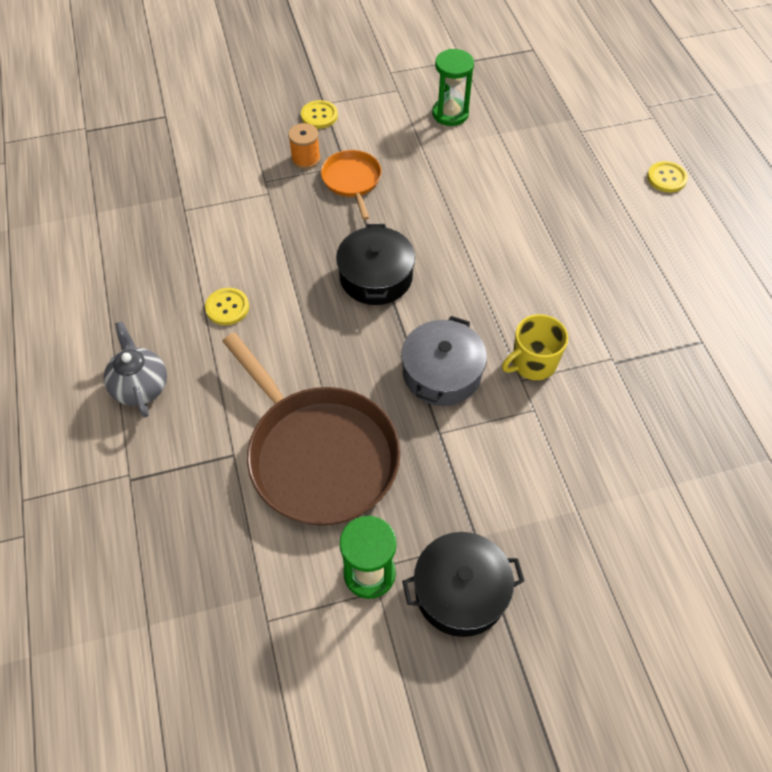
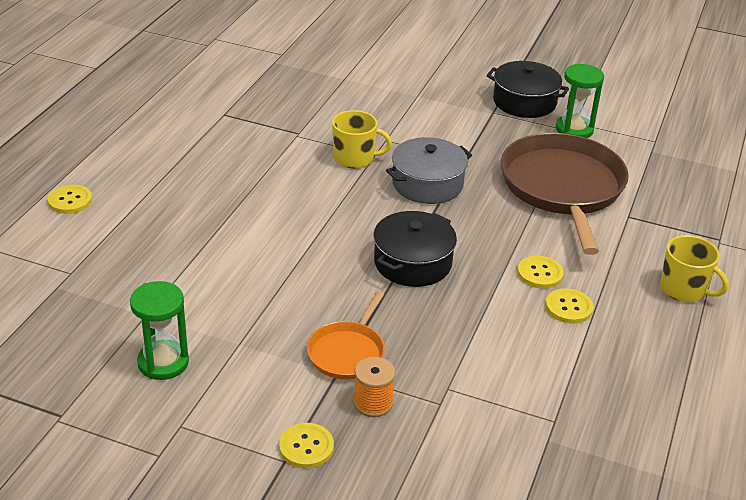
camera: 145 degrees left, 20 degrees down
grey teapot [104,321,167,417] -> yellow mug [660,235,729,302]
none -> yellow button [517,256,564,289]

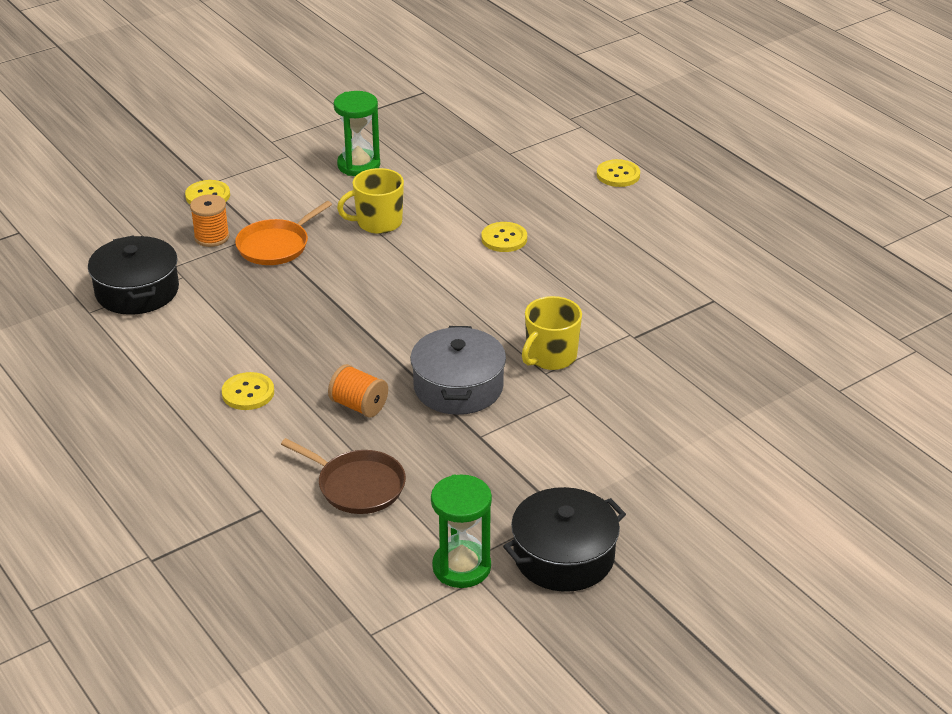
camera: 125 degrees right, 0 degrees up
orange pan [307,291,385,380] -> orange pan turned 105 degrees counterclockwise [235,201,332,265]
black pot [373,211,457,287] -> black pot moved to [88,235,179,315]
brown pan [501,133,629,255] -> brown pan [281,438,406,514], size x0.50
yellow button [546,288,593,324] -> yellow button moved to [481,222,527,252]
yellow mug [660,235,729,302] -> yellow mug moved to [337,168,404,234]
none -> orange spool [328,364,388,418]

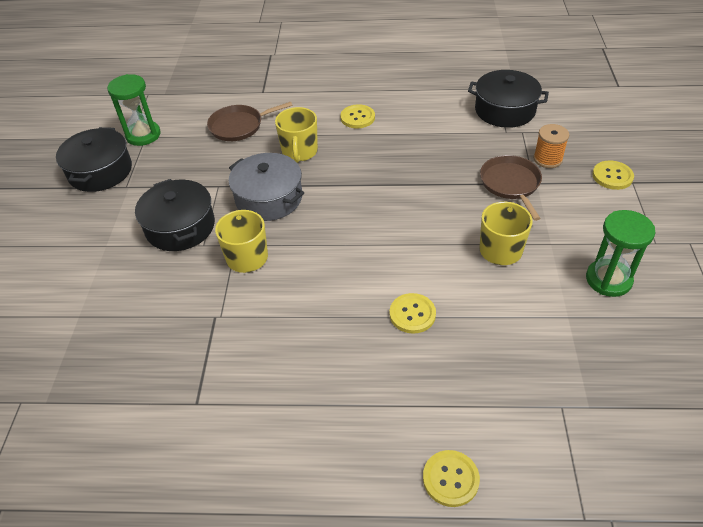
camera: 130 degrees right, 10 degrees up
orange pan [235,201,332,265] -> brown pan [480,155,542,221]
orange spool [328,364,388,418] -> yellow mug [275,107,318,163]
none -> black pot [135,179,215,251]

